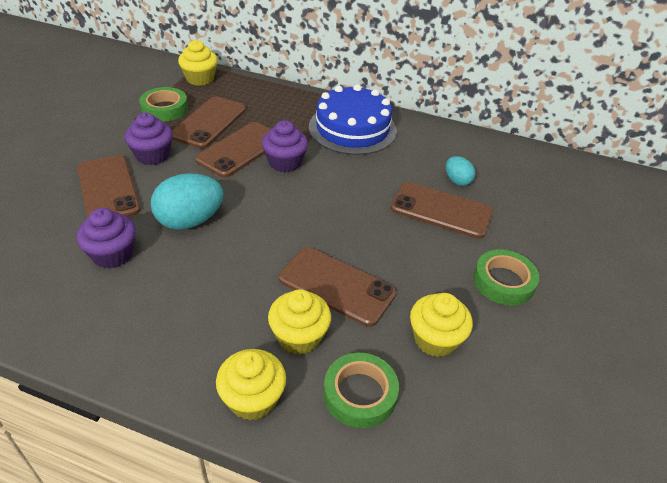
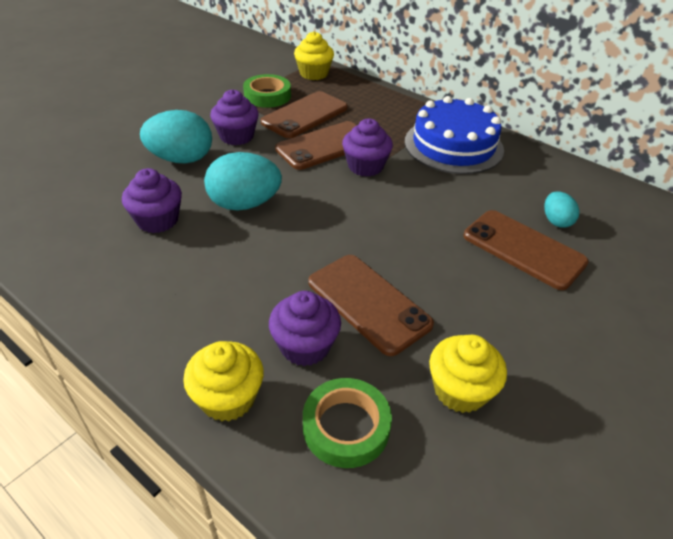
camera: 20 degrees right, 0 degrees up
brown phone [77,155,141,218] -> turquoise egg [140,110,212,164]
yellow cupcake [268,289,331,355] -> purple cupcake [269,291,341,366]
green tape [473,249,539,305] -> none

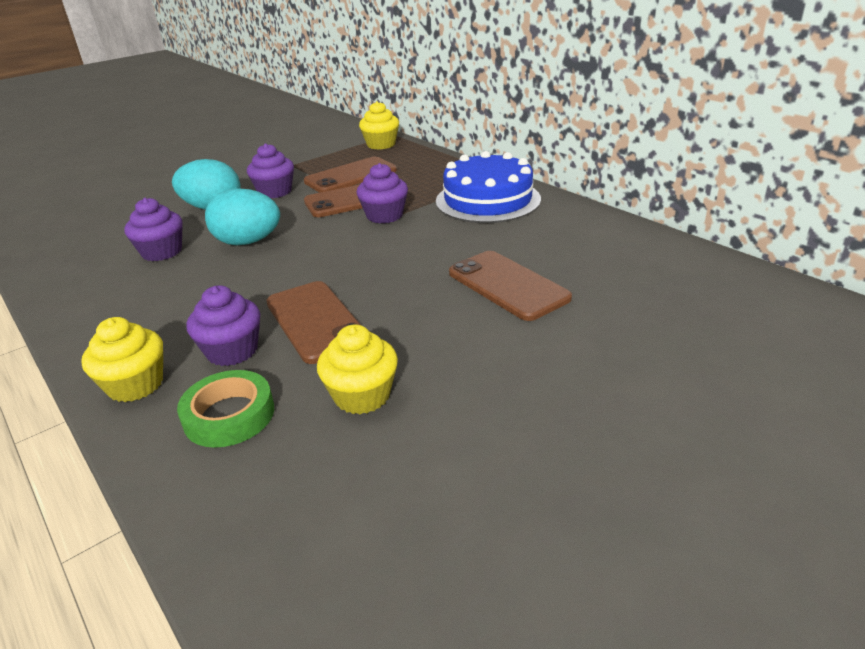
camera: 15 degrees right, 10 degrees down
green tape [243,74,291,108] -> none
turquoise egg [544,192,580,228] -> none

